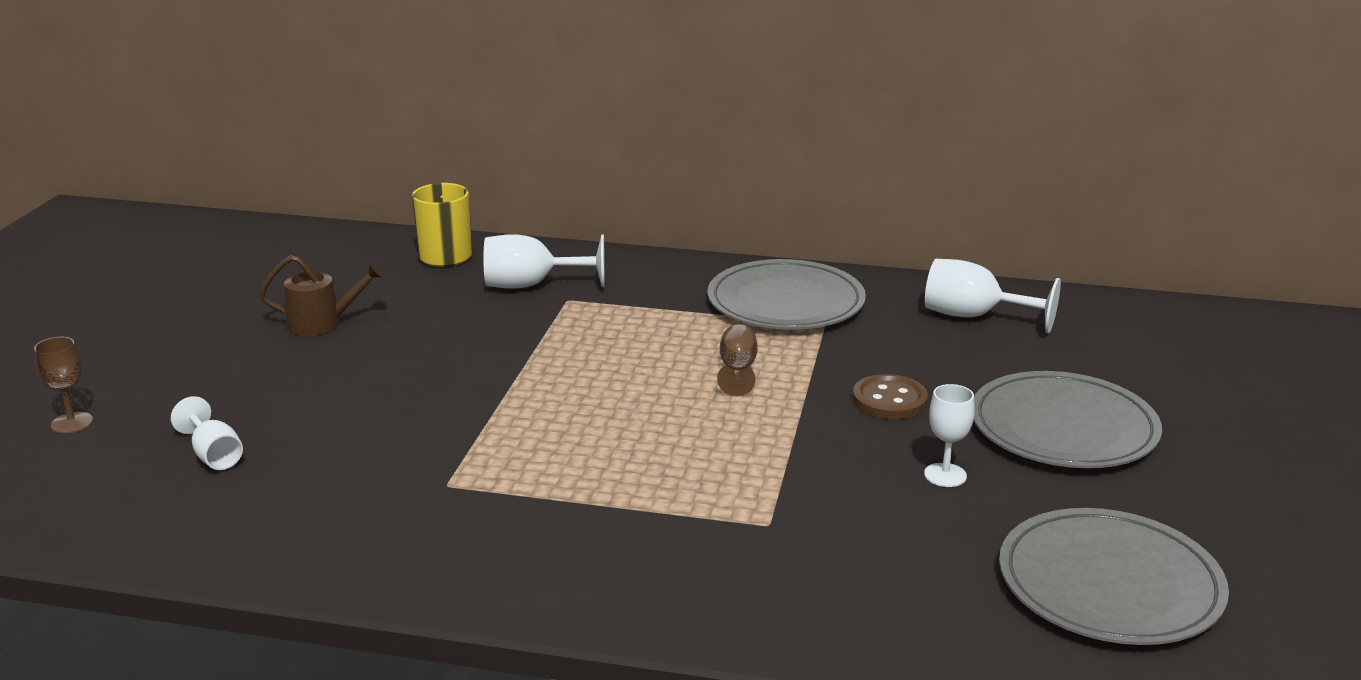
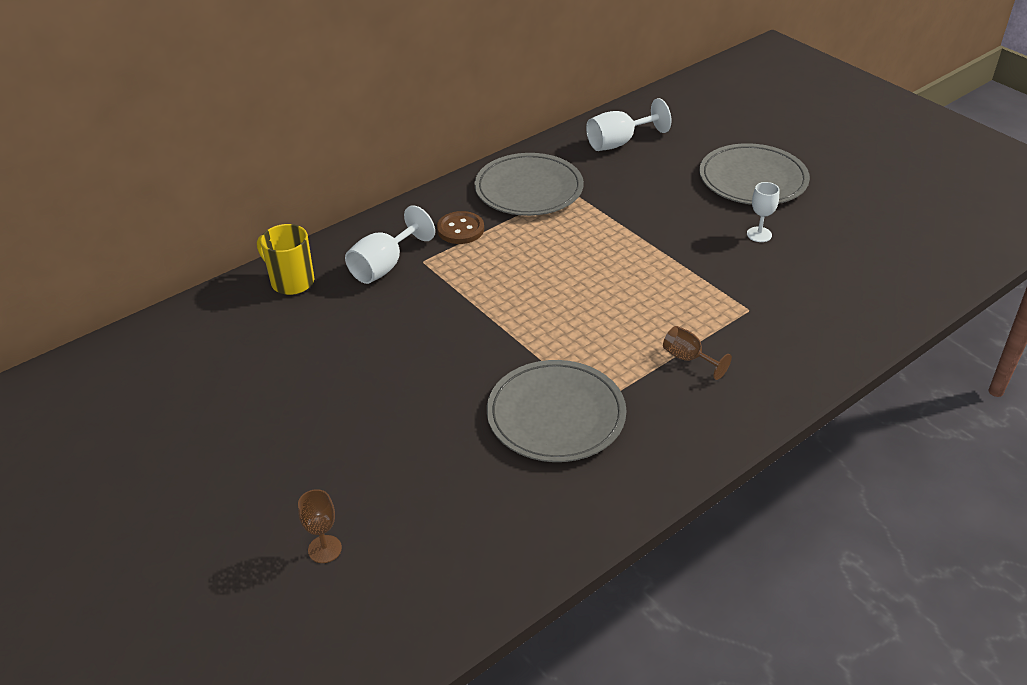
camera: 50 degrees left, 15 degrees up
white goblet [171,396,243,470] -> none
brown watering can [259,255,385,336] -> none
brown goblet [717,324,758,396] -> brown goblet moved to [663,326,732,380]
brown button [853,374,928,419] -> brown button moved to [437,211,484,244]
grey plate [999,508,1229,645] -> grey plate moved to [487,360,626,462]

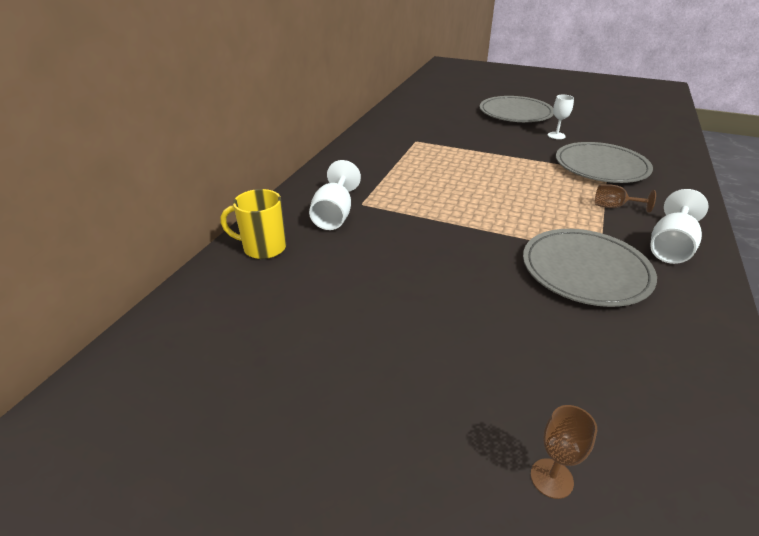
camera: 30 degrees left, 5 degrees down
brown button [437,211,484,244] -> none
grey plate [475,153,584,216] -> grey plate moved to [556,142,653,183]
white goblet [586,98,671,151] -> white goblet moved to [650,189,708,264]

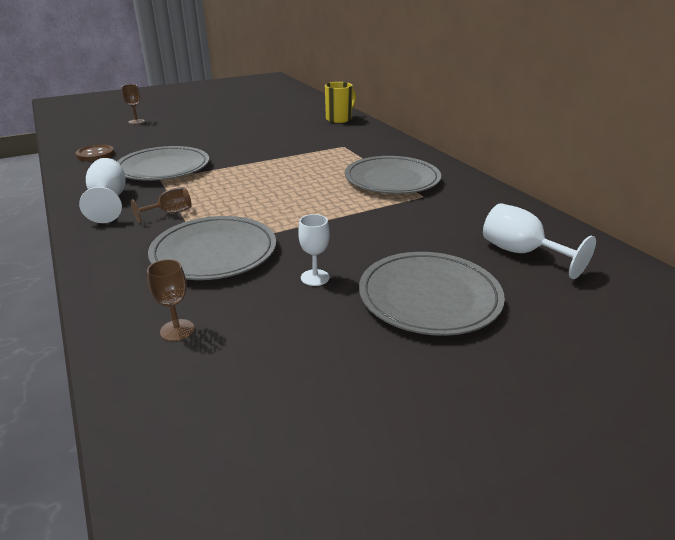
camera: 130 degrees right, 5 degrees down
white goblet [309,160,361,230] -> white goblet moved to [483,203,596,279]
none -> brown button [76,145,115,161]
none -> brown goblet [147,259,194,341]
none -> grey plate [345,156,441,194]

